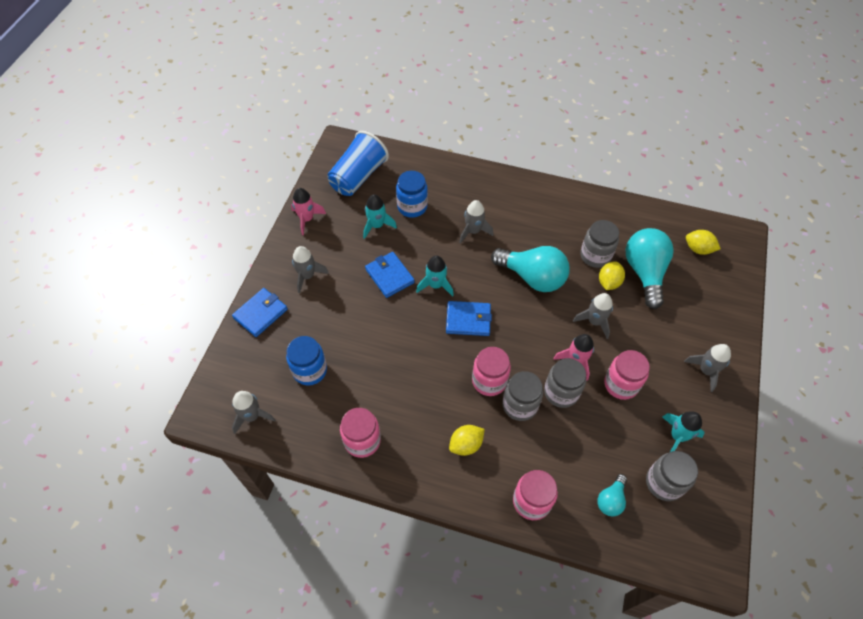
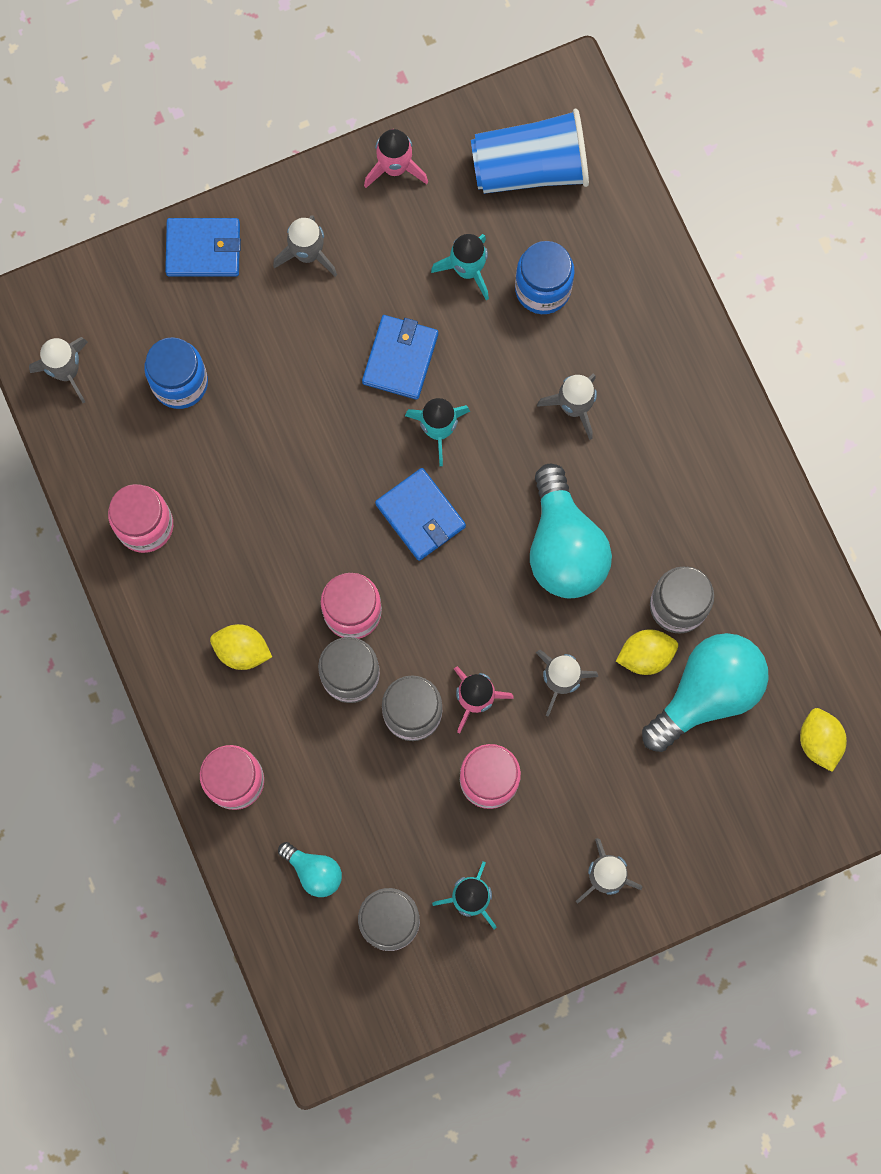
camera: 50 degrees right, 20 degrees up
turquoise light bulb [597,474,627,516] -> turquoise light bulb turned 135 degrees counterclockwise [278,842,342,897]

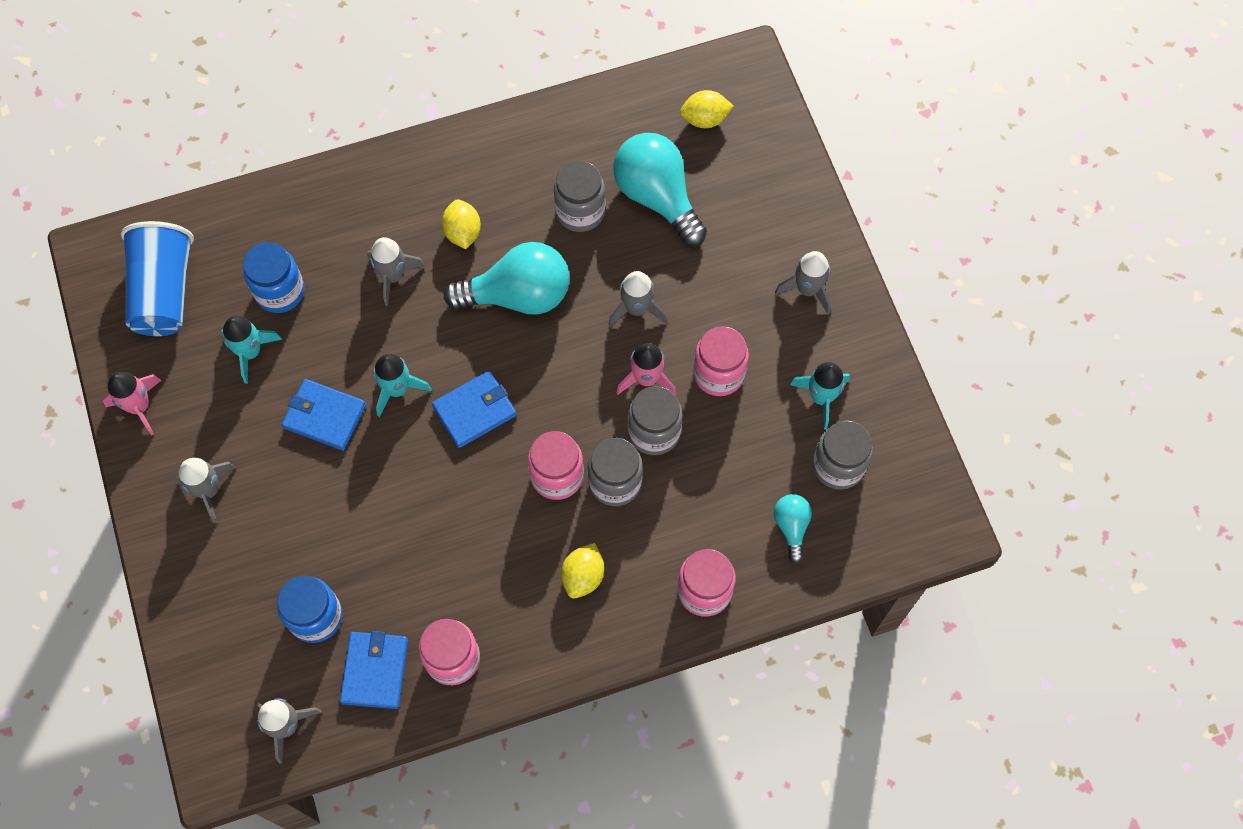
camera: 85 degrees left, 10 degrees down
blue wallet [165,218,241,277] -> blue wallet moved to [340,631,408,709]
turquoise light bulb [278,842,342,897] -> turquoise light bulb turned 45 degrees counterclockwise [774,494,812,563]
yellow lemon [616,629,678,675] -> yellow lemon moved to [442,199,481,249]

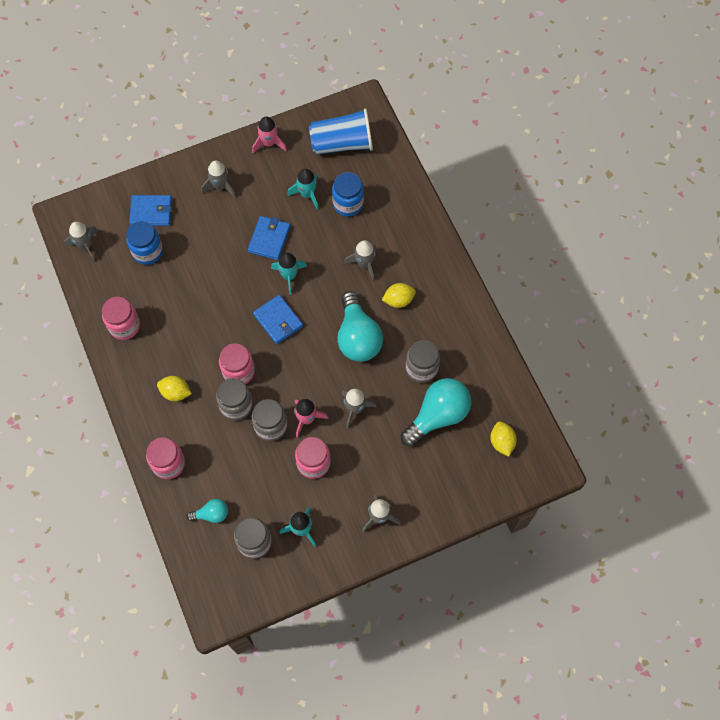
camera: 85 degrees right, 0 degrees up
blue wallet [340,631,408,709] -> blue wallet moved to [129,195,172,226]

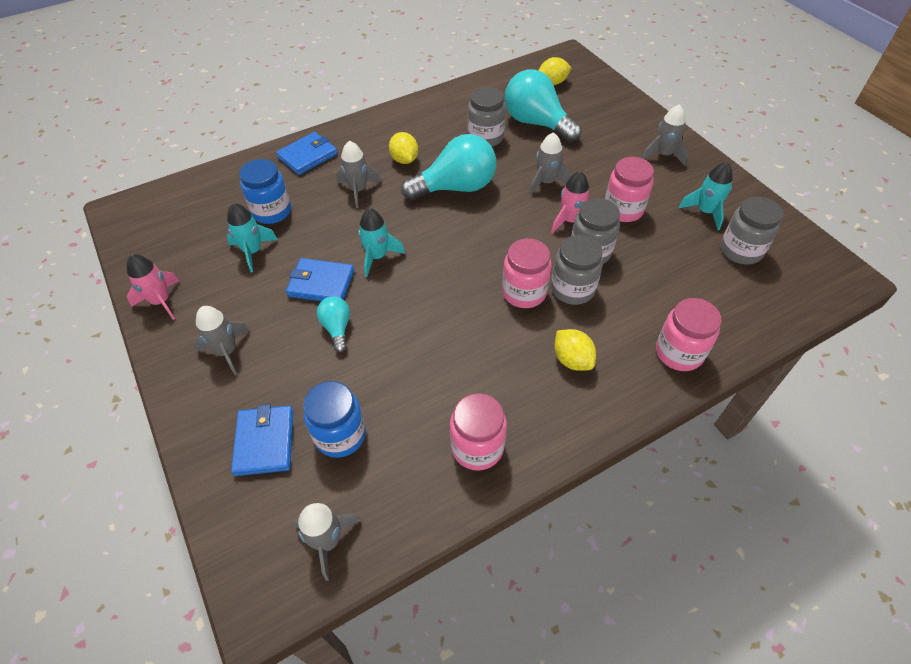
camera: 95 degrees left, 15 degrees down
yellow lemon [157,376,192,401] -> yellow lemon turned 45 degrees counterclockwise [554,329,596,371]
turquoise light bulb [187,499,228,523] -> turquoise light bulb moved to [317,296,350,353]
blue wallet [253,295,303,344] -> blue wallet moved to [276,132,338,175]
blue cup [309,108,373,155] -> none

